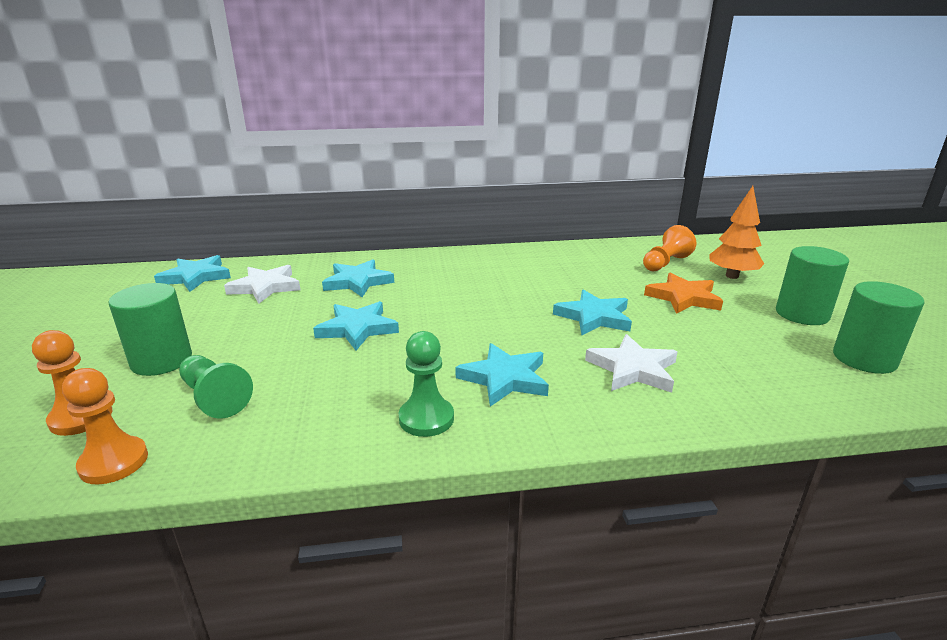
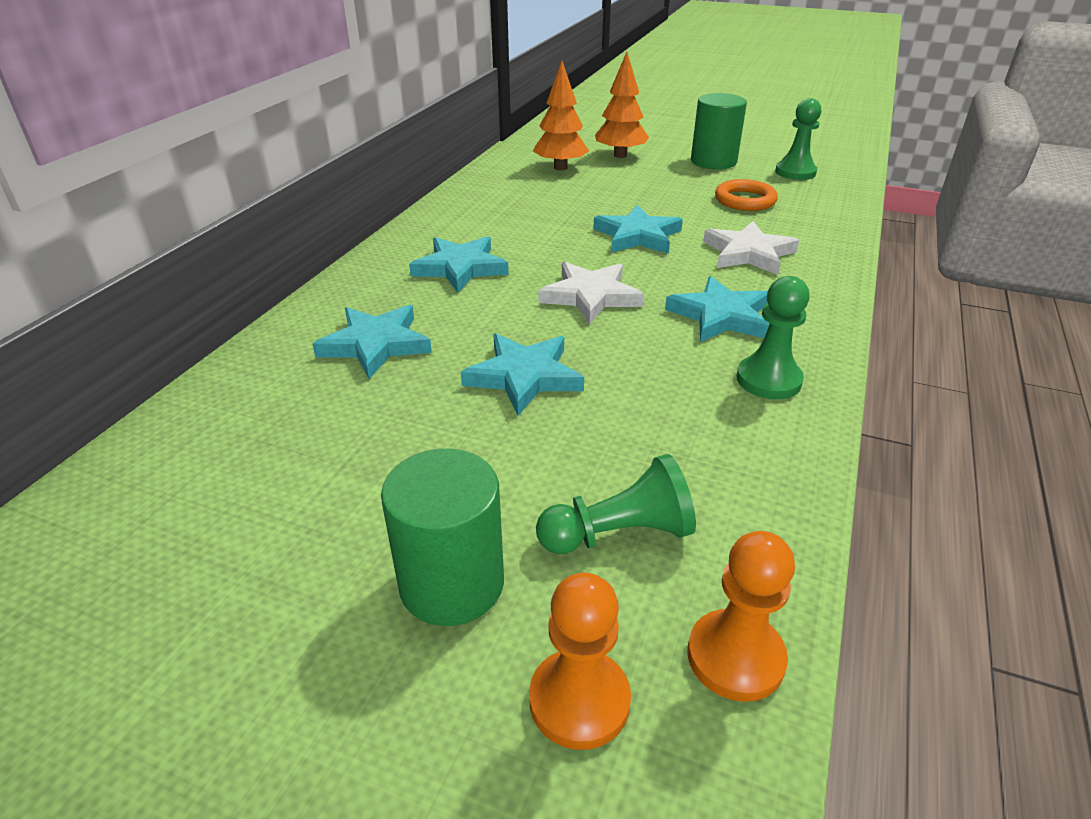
camera: 60 degrees left, 10 degrees up
turquoise star [154,255,231,292] -> turquoise star moved to [409,236,509,293]
white star [224,265,300,304] -> white star moved to [539,262,644,325]
orange pawn [643,225,696,271] -> orange tree [533,61,589,170]
orange star [644,273,723,314] -> none
green cylinder [833,281,924,374] -> green pawn [775,98,821,180]
none -> orange ring [715,179,778,211]

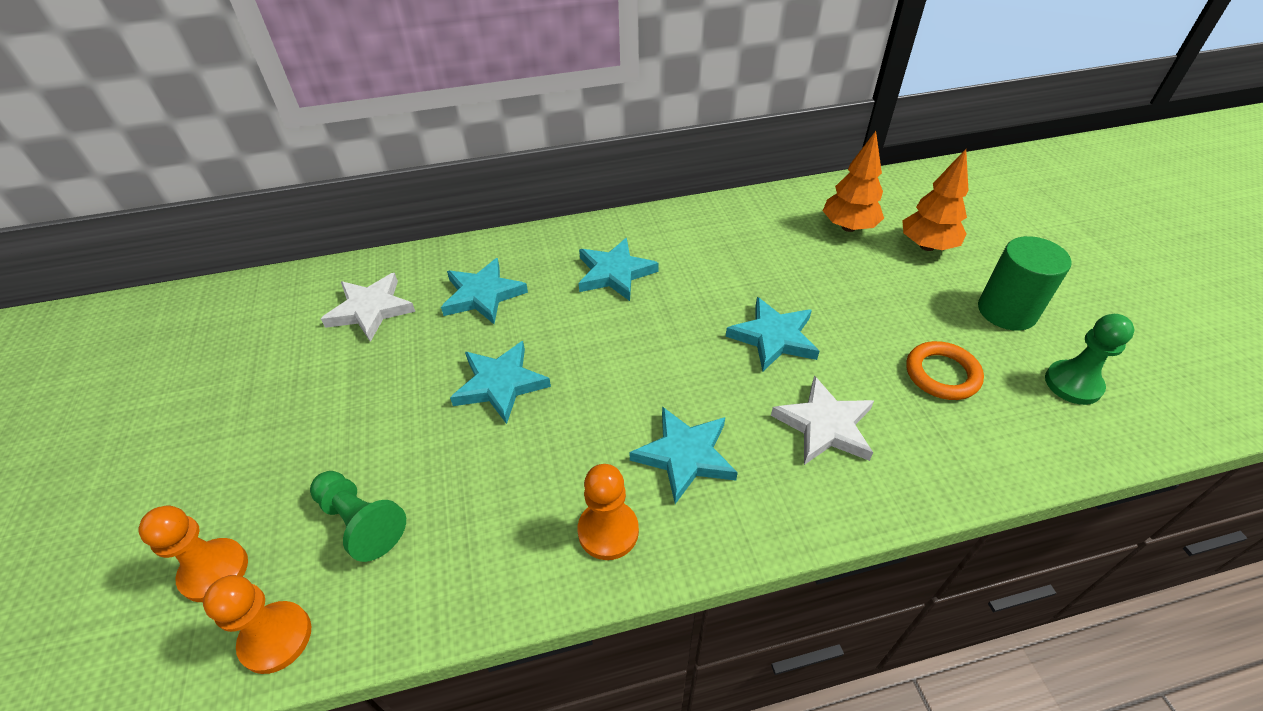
camera: 55 degrees right, 10 degrees up
green cylinder [381,449,504,626] -> none
white star [539,262,644,325] -> white star moved to [321,273,415,342]
green pawn [736,276,810,399] -> orange pawn [578,464,639,560]

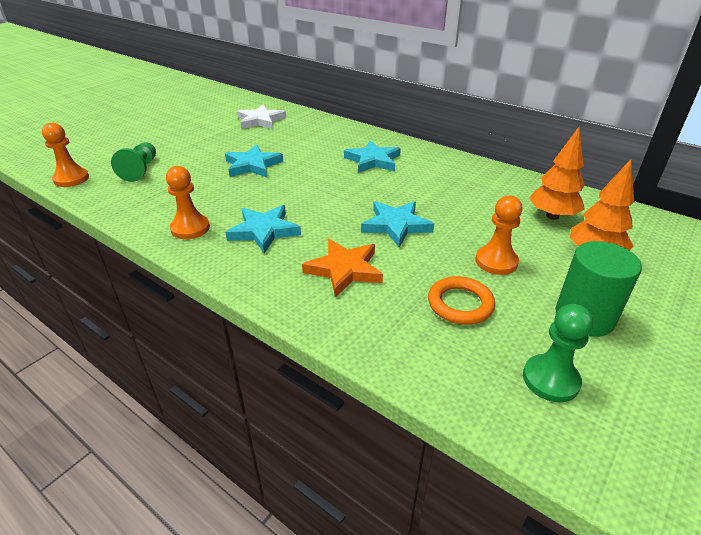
camera: 50 degrees right, 10 degrees down
orange pawn [138,506,248,602] -> orange pawn moved to [475,196,523,275]
turquoise star [441,258,528,324] -> none
white star [771,376,874,465] -> orange star [302,239,383,297]

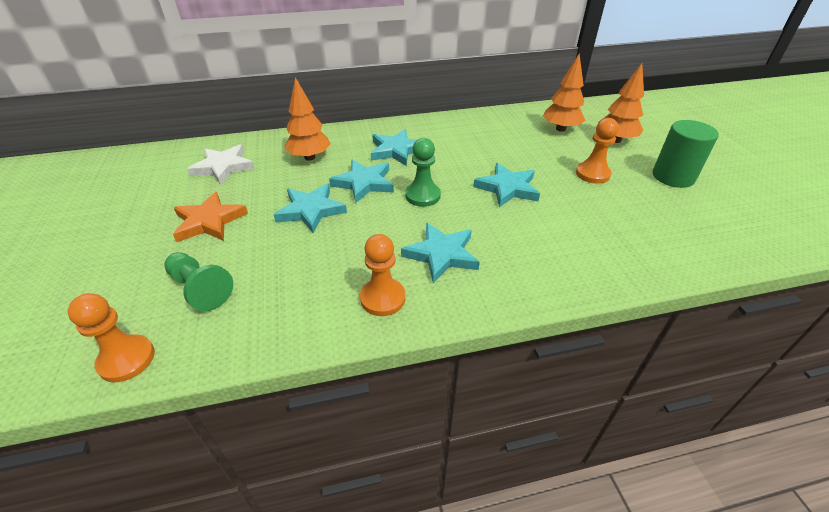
camera: 50 degrees left, 5 degrees up
orange star [302,239,383,297] -> orange star moved to [173,192,248,242]
orange ring [428,276,495,325] -> none
green pawn [523,304,593,402] -> green pawn moved to [405,138,441,207]
none -> orange tree [284,77,331,161]
none -> turquoise star [329,159,394,203]

